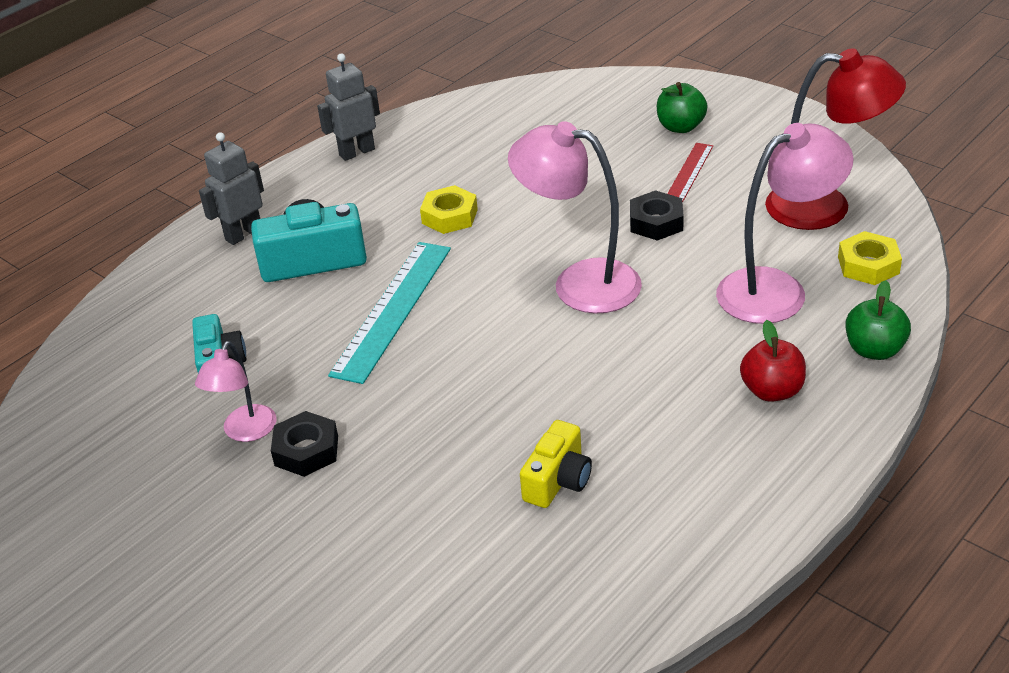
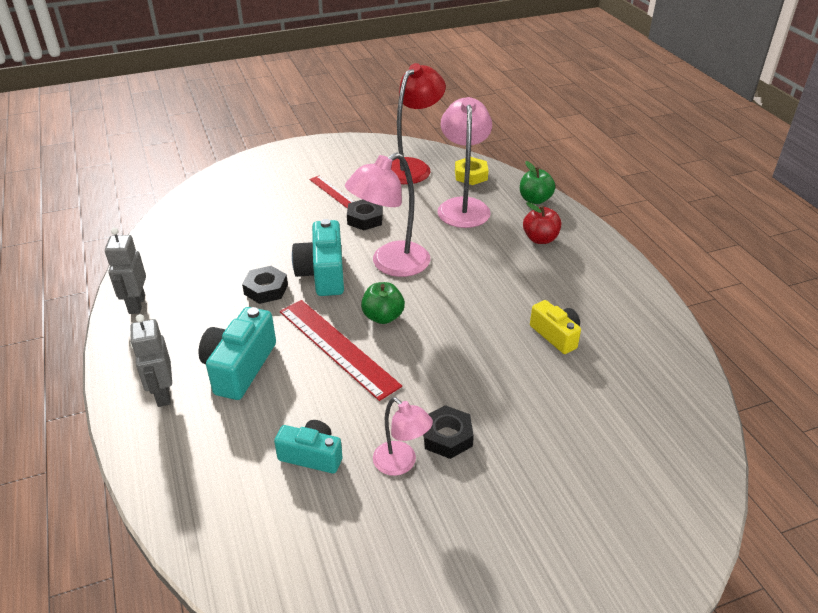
camera: 65 degrees left, 0 degrees up
turquoise ruler [328,242,451,384] -> red ruler [280,300,402,401]
yellow nut [420,185,478,234] -> black nut [242,266,288,304]
green apple [657,82,707,133] -> green apple moved to [361,282,405,324]
none -> turquoise camera [292,219,344,296]

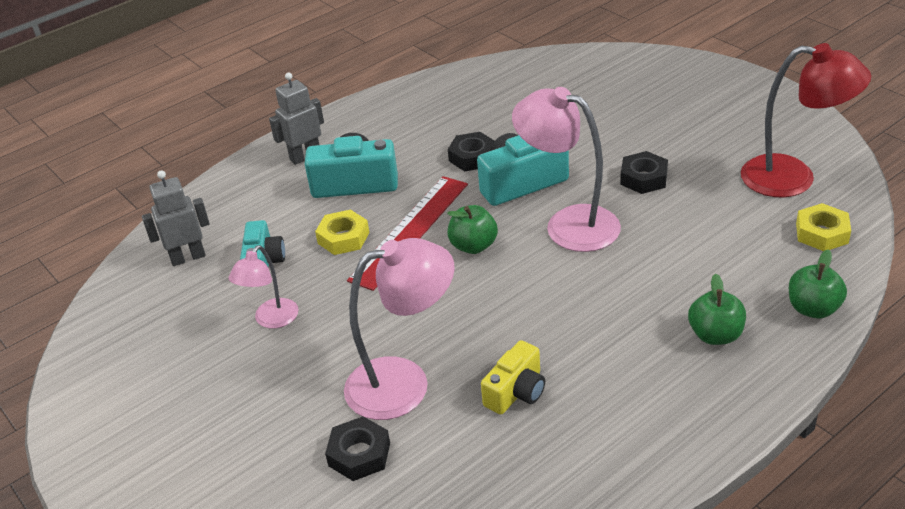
camera: 75 degrees right, 0 degrees up
grey robot [105,228,146,314] -> grey robot moved to [142,170,210,266]
red ruler [309,176,355,209] -> none
black nut [423,405,474,459] -> black nut moved to [325,416,390,481]
pink lamp [438,97,492,228] -> pink lamp moved to [344,238,455,420]
red apple [523,202,561,244] -> green apple [688,274,746,345]
none -> yellow nut [315,209,370,255]

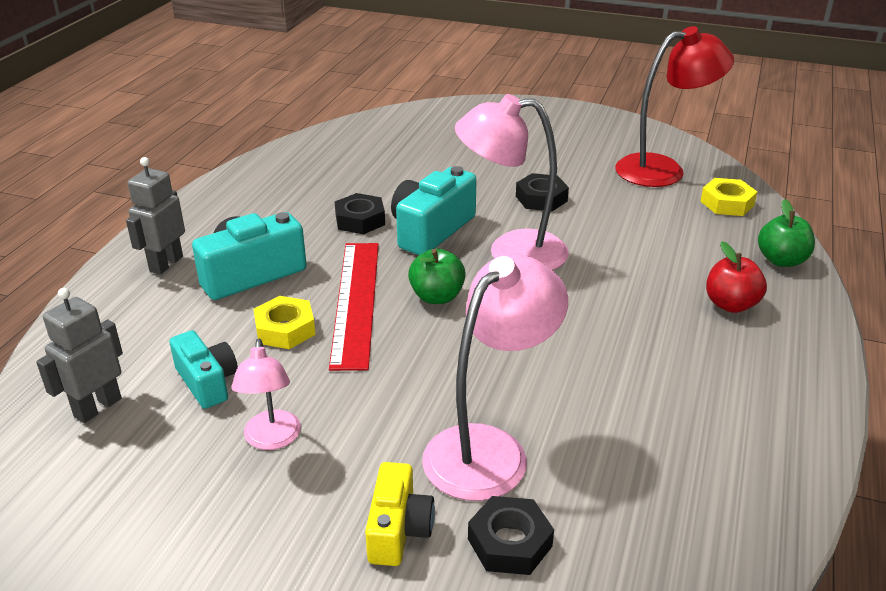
camera: 35 degrees left, 5 degrees down
yellow camera [481,340,545,414] -> yellow camera moved to [365,462,435,566]
green apple [688,274,746,345] -> red apple [706,241,767,313]

